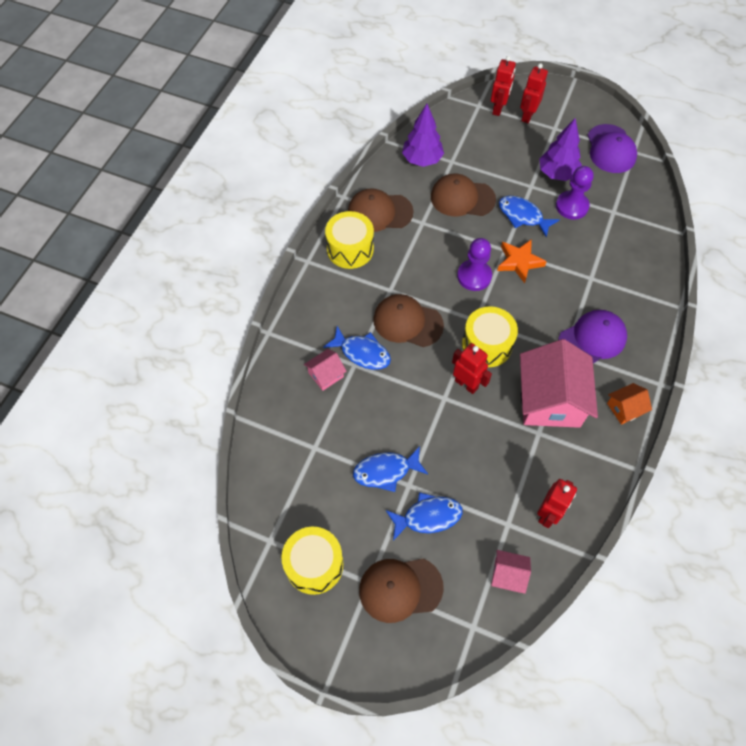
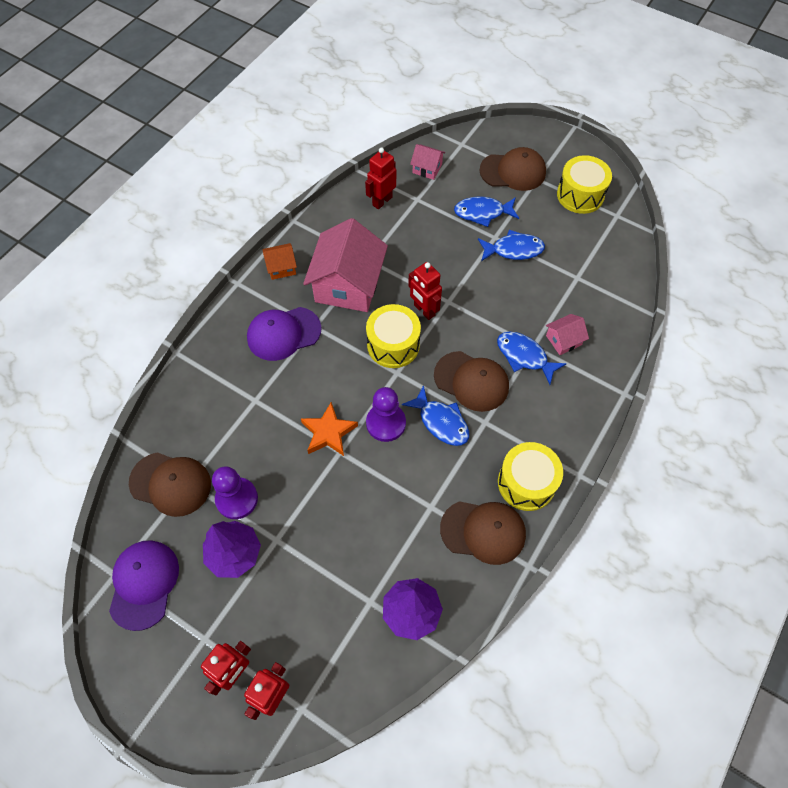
camera: 170 degrees left, 0 degrees up
brown cap [431,174,496,216] -> brown cap moved to [129,452,211,517]
blue fish [499,196,559,238] -> blue fish moved to [402,385,470,446]

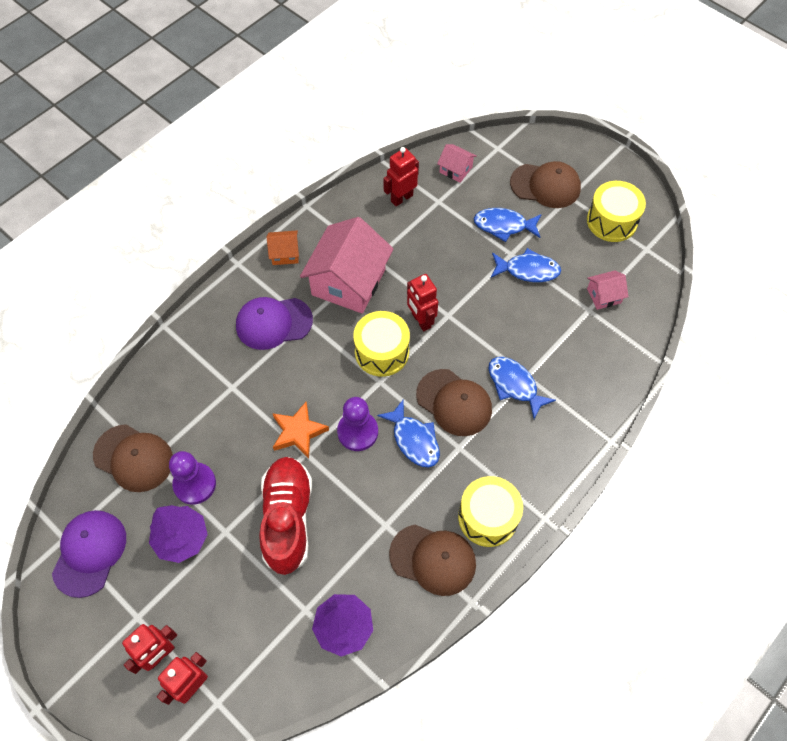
camera: 10 degrees right, 0 degrees up
pink house [546,314,589,355] -> pink house moved to [587,270,628,310]
none -> red shoe [259,457,312,575]

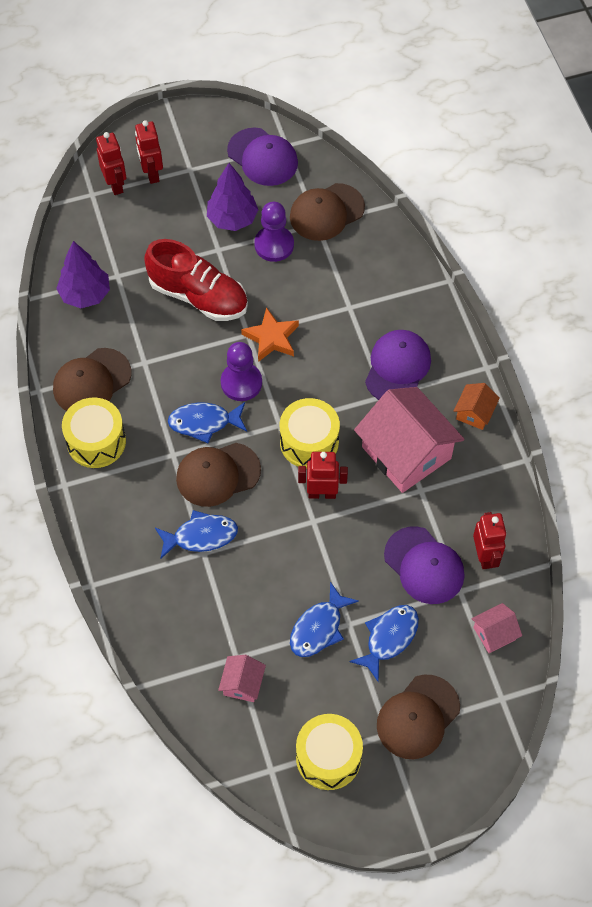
camera: 120 degrees right, 0 degrees up
none -> purple cap [384,526,465,604]

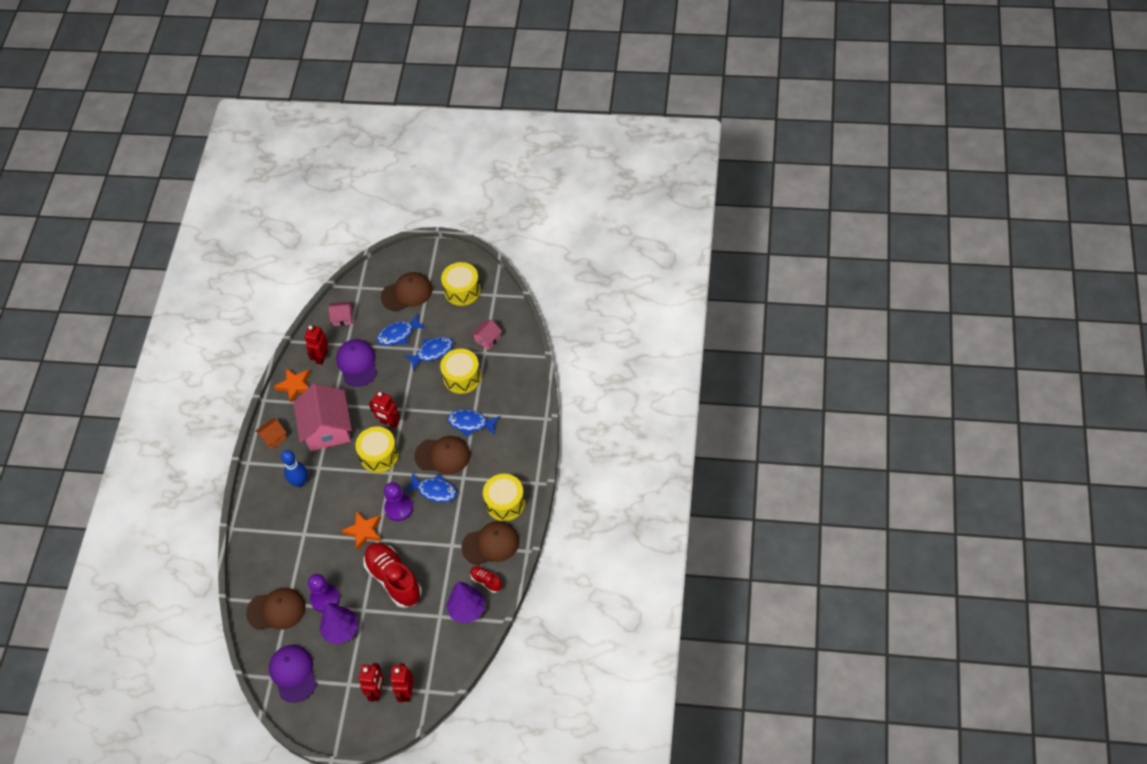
camera: 150 degrees left, 5 degrees down
purple cap [365,330,431,400] -> blue bowling pin [281,450,307,487]
none -> orange star [274,368,310,403]
none -> yellow drum [440,349,481,394]
none -> red shoe [470,566,502,593]

